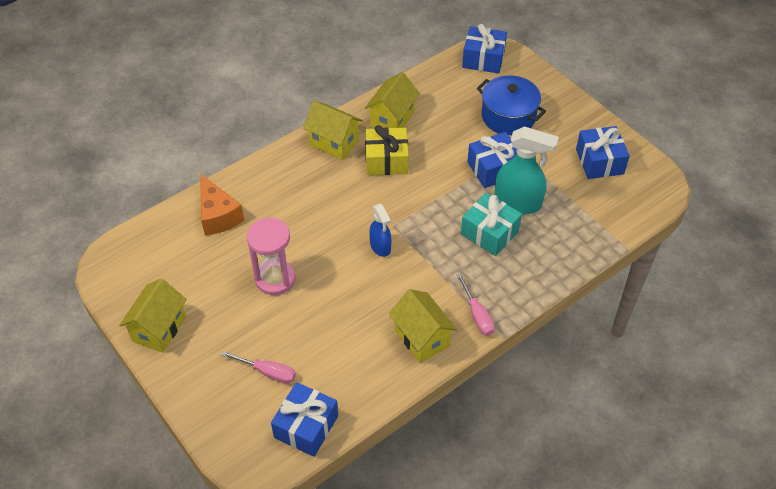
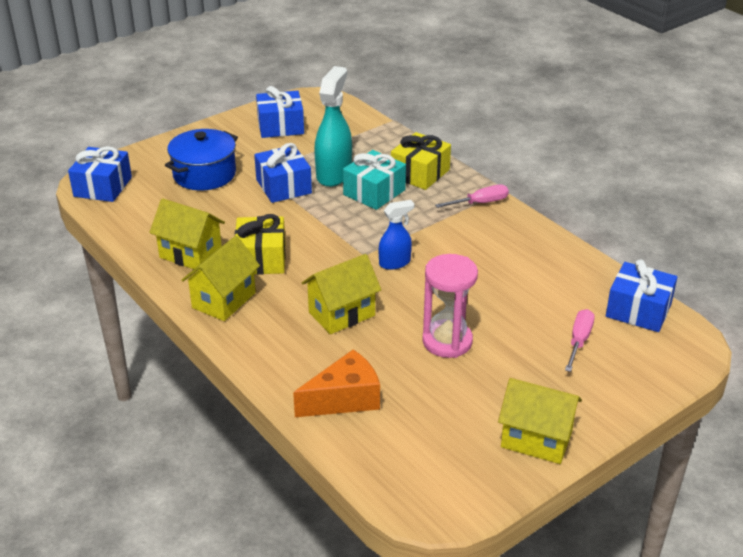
camera: 90 degrees left, 15 degrees down
yellow house [389,289,457,363] -> yellow house moved to [302,254,381,334]
none -> yellow gift [391,132,451,190]

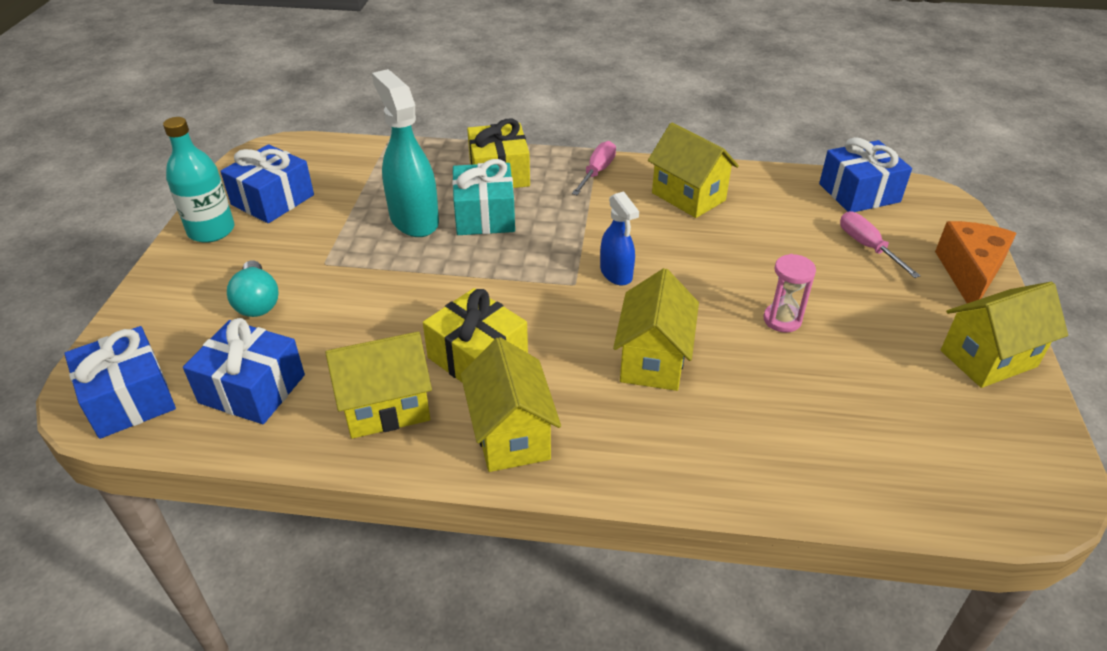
camera: 45 degrees left, 5 degrees up
blue pot [165,129,238,190] -> turquoise light bulb [227,260,279,317]
blue gift [254,143,312,203] -> blue gift moved to [183,318,305,424]
orange cheese [293,349,380,417] -> orange cheese moved to [935,221,1017,303]
blue spray bottle [379,200,414,270] -> blue spray bottle turned 135 degrees clockwise [600,191,639,286]
pink hourglass [422,254,478,358] -> pink hourglass [763,254,816,332], size x0.59
none -> turquoise bottle [163,117,234,243]
none -> yellow house [648,123,739,218]

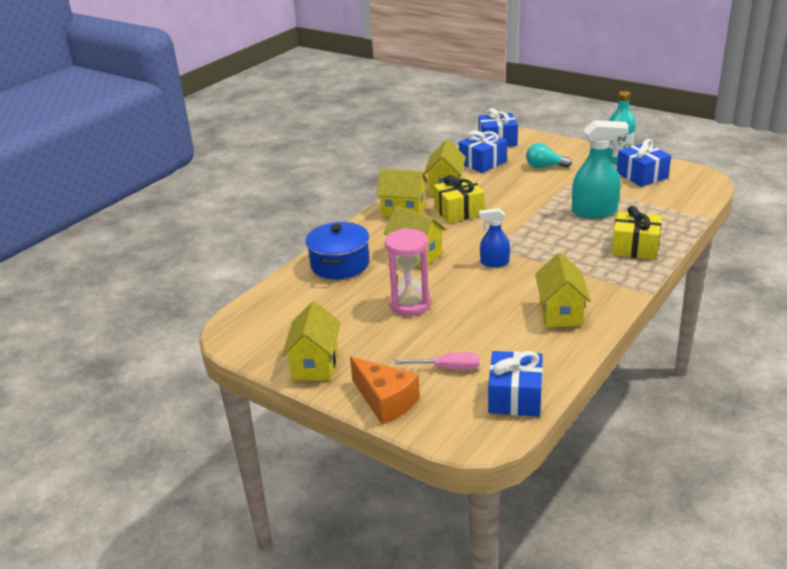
camera: 120 degrees right, 10 degrees down
turquoise gift [452,159,515,235] -> none
pink screwdriver [572,141,616,195] -> none
yellow house [648,123,739,218] -> yellow house turned 75 degrees counterclockwise [535,253,591,327]
pink hourglass [763,254,816,332] -> pink hourglass [385,228,431,316], size x1.68
none -> blue pot [305,222,369,279]

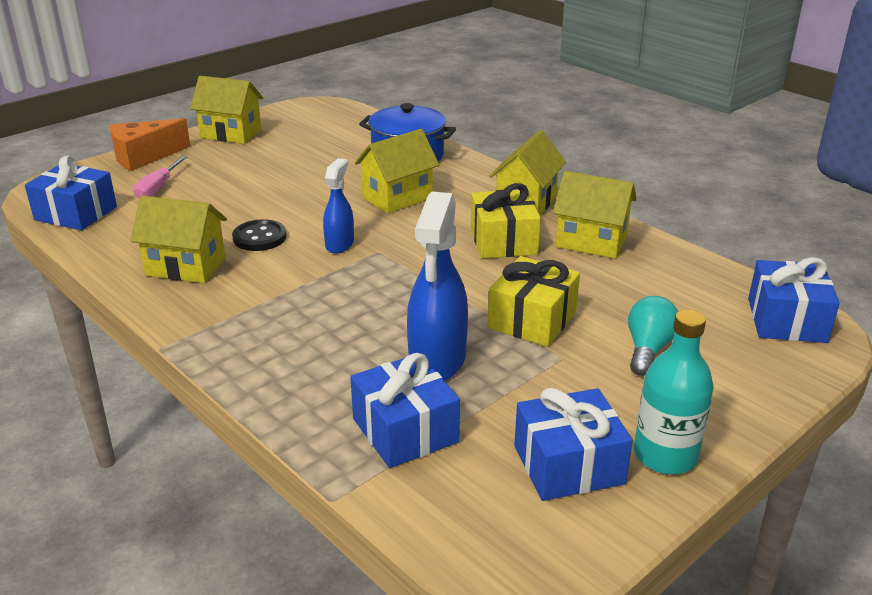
camera: 100 degrees right, 0 degrees up
pink hourglass [385,228,431,316] -> none
blue gift [459,130,507,173] -> blue gift moved to [350,353,460,468]
turquoise spray bottle [572,120,629,218] -> blue spray bottle [407,192,468,381]
yellow gift [611,206,662,260] -> yellow gift moved to [488,256,580,347]
none -> black button [232,219,287,251]

